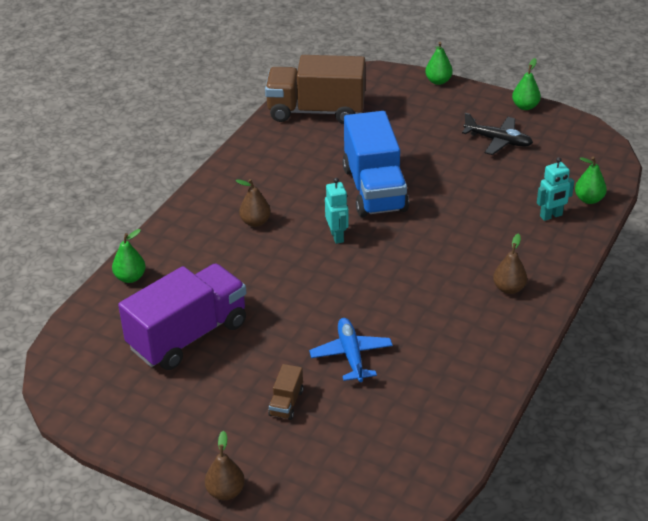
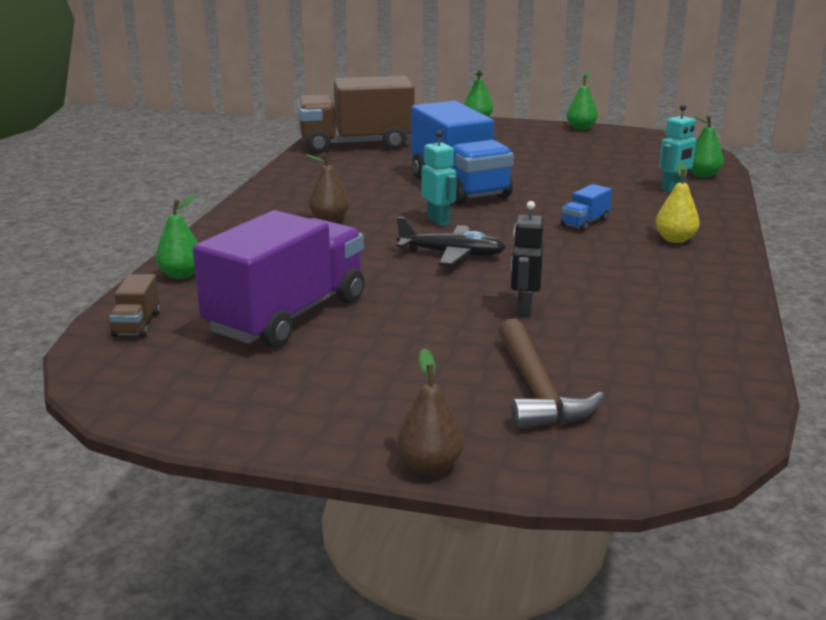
camera: 15 degrees left, 15 degrees down
brown truck [268,364,304,420] -> brown truck moved to [109,274,161,337]
blue plane [309,318,393,382] -> black robot [511,201,544,317]
black plane [462,113,533,155] -> black plane moved to [397,217,506,266]
brown pear [493,233,527,294] -> yellow pear [655,162,700,243]
none -> brown hammer [498,319,604,429]
none -> blue truck [561,184,612,232]

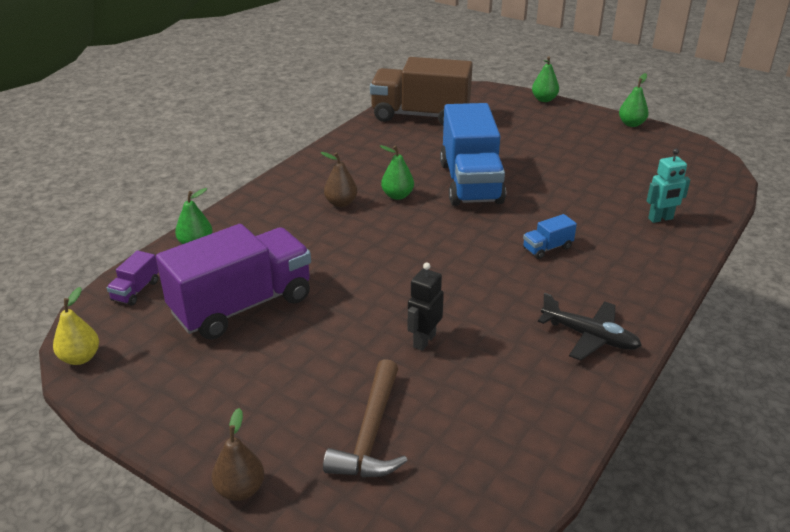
camera: 20 degrees right, 10 degrees up
brown truck [109,274,161,337] -> purple truck [107,250,159,306]
black plane [397,217,506,266] -> black plane moved to [538,293,642,361]
turquoise robot [422,130,457,226] -> none
yellow pear [655,162,700,243] -> yellow pear moved to [53,287,99,365]
green pear [689,116,724,178] -> green pear moved to [380,145,414,200]

